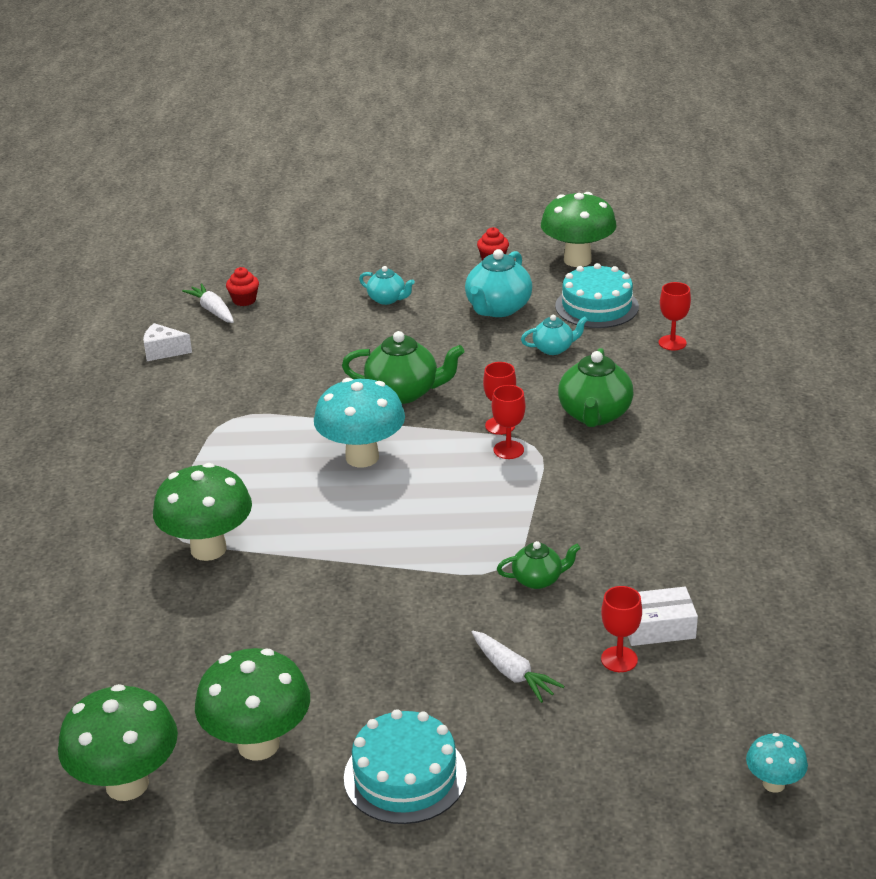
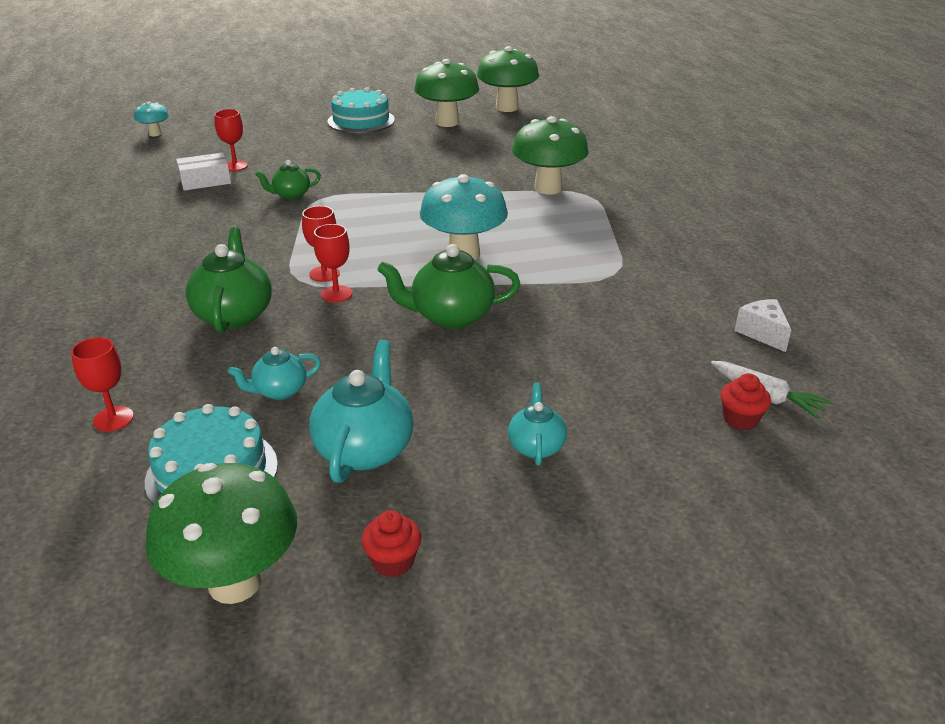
camera: 165 degrees right, 0 degrees up
white cheese [143,323,192,361] -> white cheese turned 105 degrees counterclockwise [735,299,791,352]
turquoise teapot [359,266,415,305] -> turquoise teapot turned 75 degrees clockwise [508,383,567,466]
white carrot [472,631,565,703] -> none

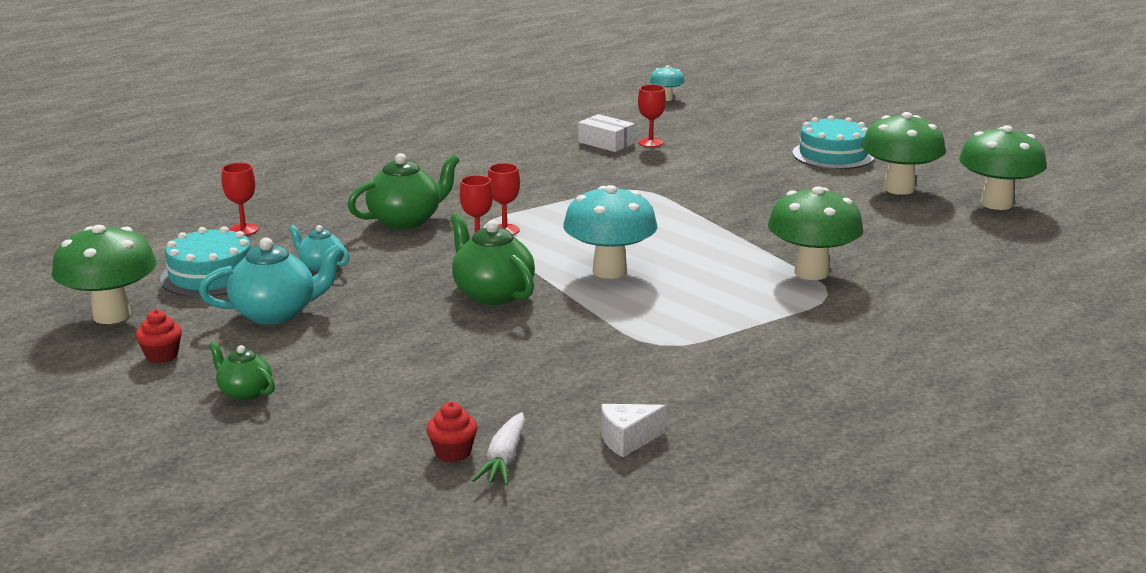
camera: 60 degrees right, 10 degrees down
green teapot [256,160,321,199] -> green teapot moved to [209,342,275,400]
turquoise teapot [508,383,567,466] -> none
white cheese [735,299,791,352] -> white cheese turned 150 degrees counterclockwise [601,404,667,457]

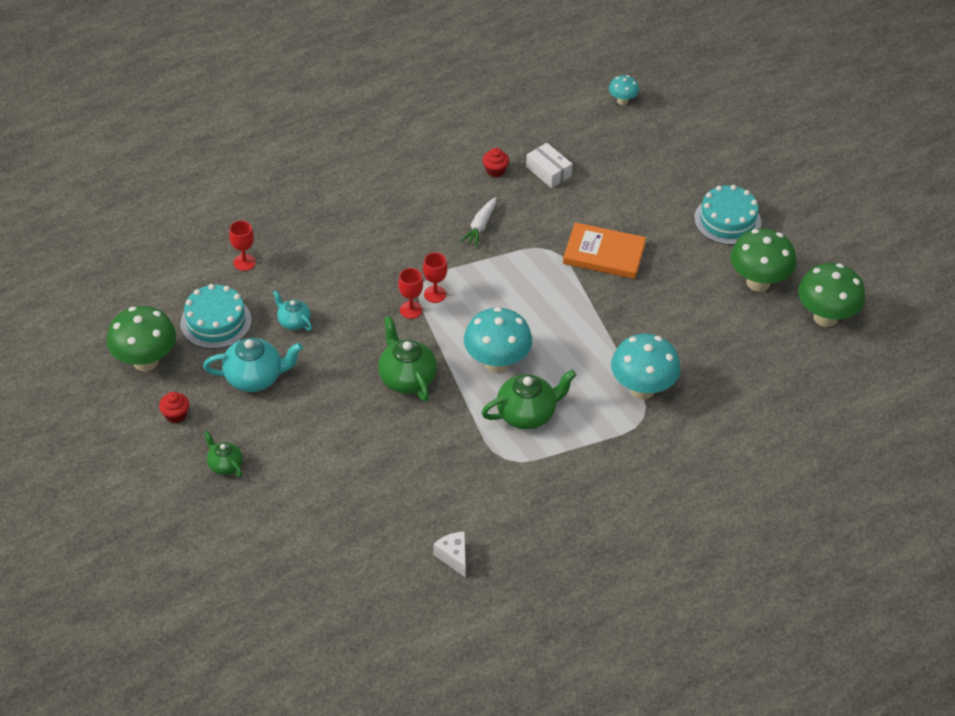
camera: 10 degrees right, 25 degrees up
green teapot [347,153,460,229] -> green teapot moved to [482,370,576,430]
red cupcake [426,402,478,462] -> red cupcake moved to [483,148,509,178]
white carrot [472,412,525,485] -> white carrot moved to [460,197,496,248]
white cheese [601,404,667,457] -> white cheese turned 75 degrees clockwise [433,532,466,577]
red goblet [638,84,666,147] -> none
green mushroom [768,186,863,280] -> turquoise mushroom [611,334,681,399]
none -> orange book [563,223,646,279]

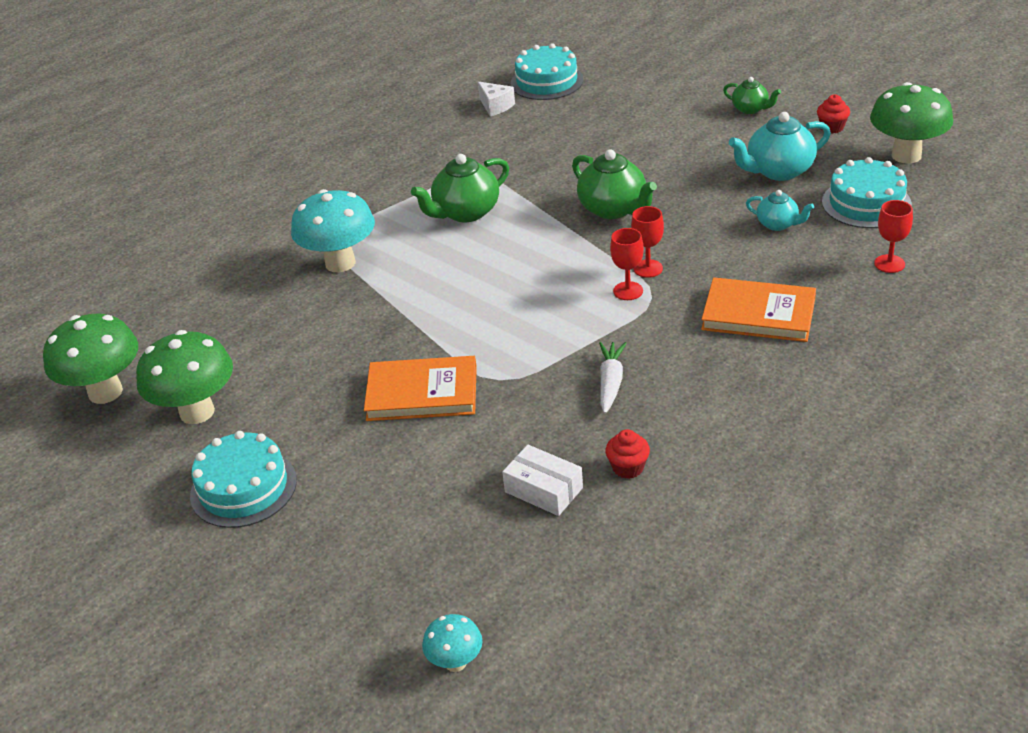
camera: 170 degrees right, 10 degrees down
turquoise mushroom [464,307,532,373] -> none
none -> turquoise cake [511,43,583,100]
none -> orange book [701,278,816,342]

